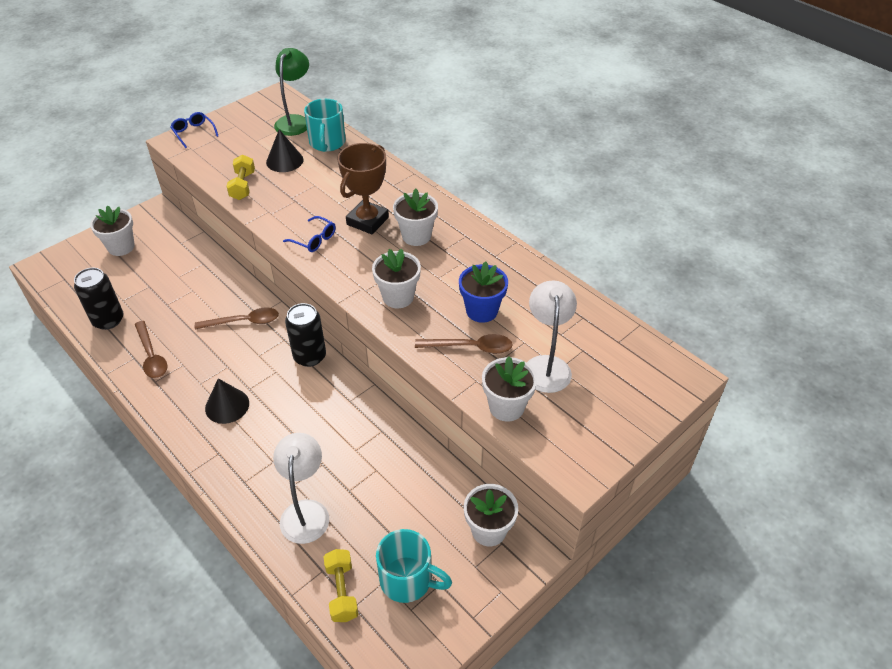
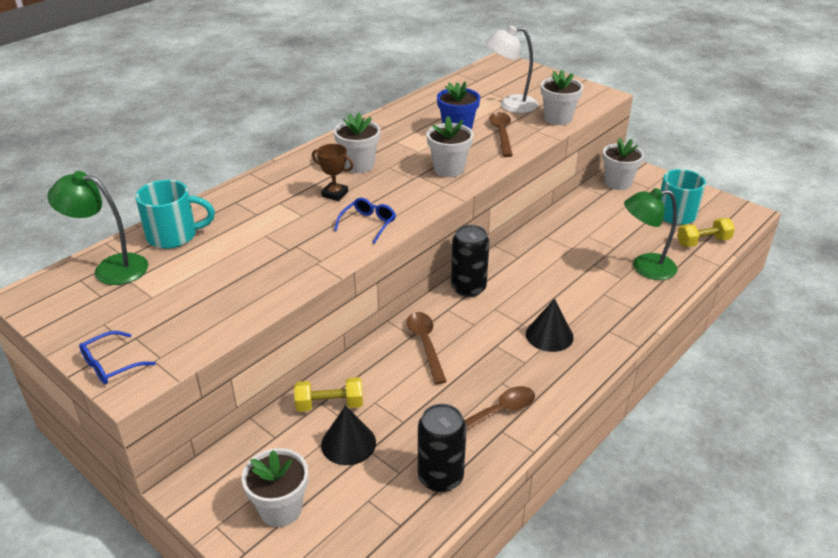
camera: 95 degrees left, 10 degrees down
yellow dumbbell [226,155,255,200] -> yellow dumbbell moved to [294,377,363,412]
black cone [266,129,304,172] -> black cone moved to [321,405,376,465]
white lamp [273,433,329,544] -> green lamp [624,188,677,280]
brown trophy [338,143,389,234] -> brown trophy [312,144,354,201], size x0.57

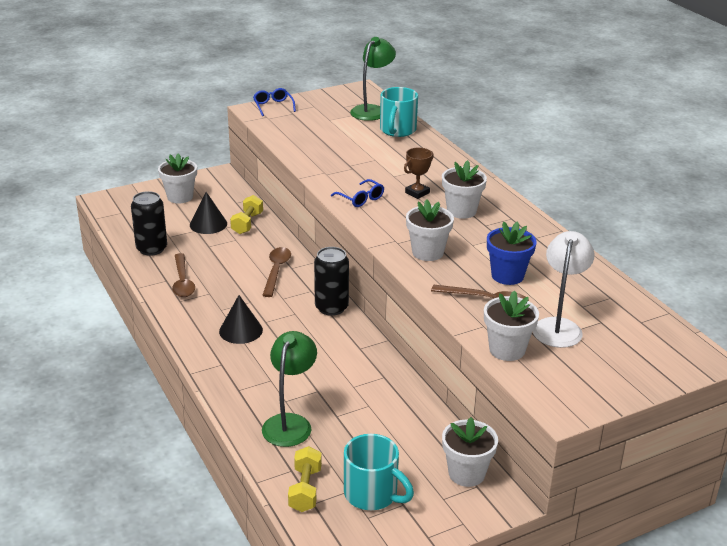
camera: 110 degrees right, 5 degrees down
brown spoon [407,312,447,384] -> brown spoon turned 90 degrees counterclockwise [262,247,291,297]

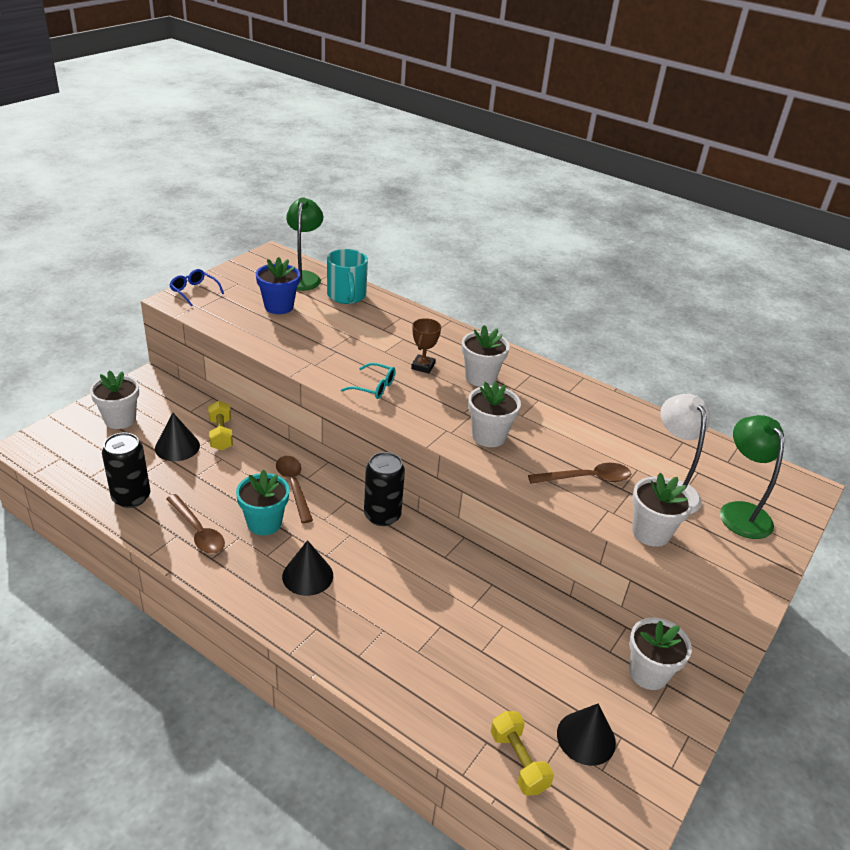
camera: 30 degrees left, 5 degrees up
green lamp [262,331,317,447] -> green lamp moved to [720,415,784,539]
blue glasses [331,179,384,207] -> turquoise glasses [341,363,396,399]
turquoise mug [344,434,414,510] -> black cone [557,704,616,766]
blue flower pot [487,222,537,285] -> blue flower pot moved to [256,257,300,314]
none -> turquoise flower pot [236,470,289,535]

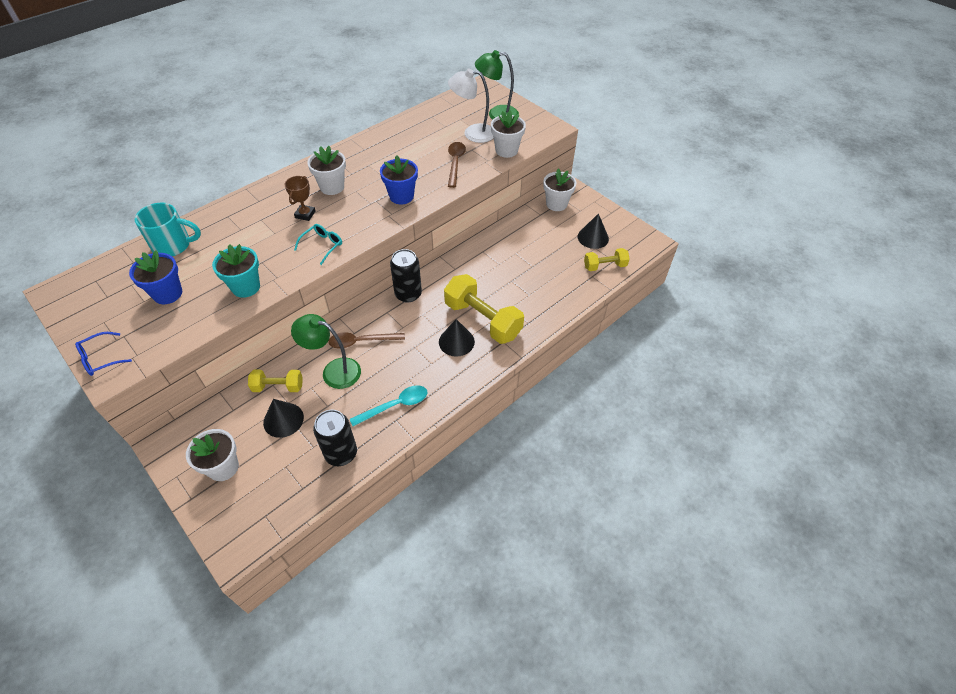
camera: 75 degrees left, 15 degrees up
brown spoon [166,494,225,554] -> turquoise spoon [350,385,428,426]
turquoise flower pot [236,470,289,535] -> turquoise flower pot moved to [212,244,260,298]
green lamp [286,197,323,291] -> green lamp moved to [291,314,361,389]
brown trophy [411,318,441,373] -> brown trophy turned 75 degrees clockwise [284,176,316,221]
white flower pot [468,381,521,447] -> blue flower pot [380,155,418,204]
none -> yellow dumbbell [444,274,524,344]

